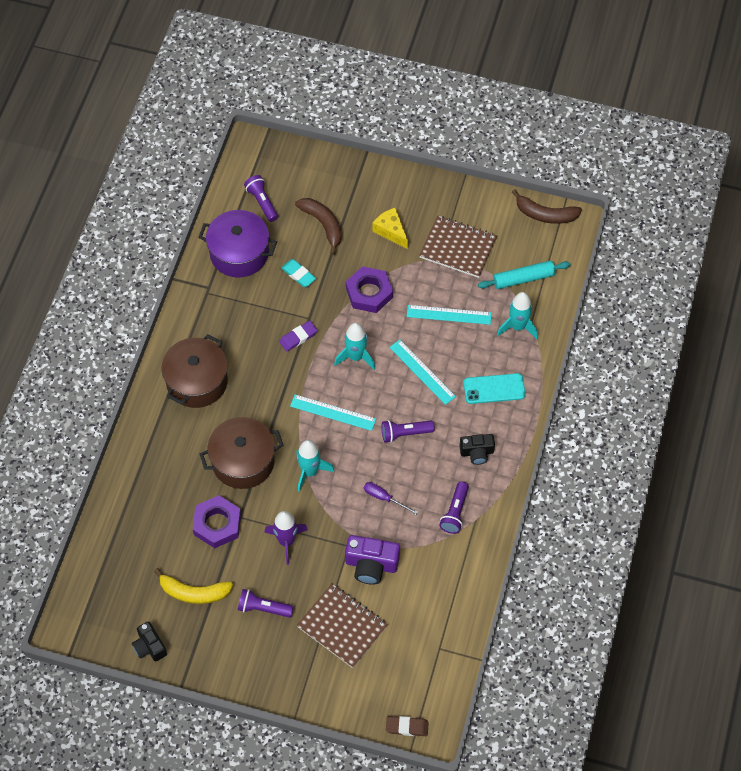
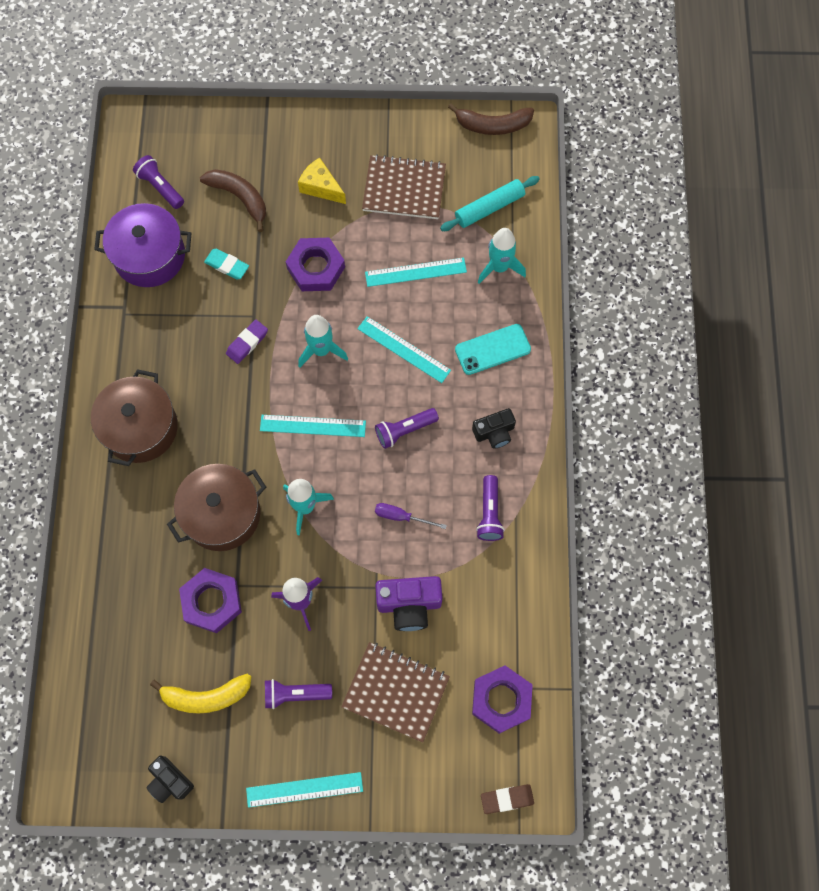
camera: 15 degrees left, 10 degrees up
none -> turquoise ruler [246,772,363,808]
none -> purple nut [472,666,533,734]

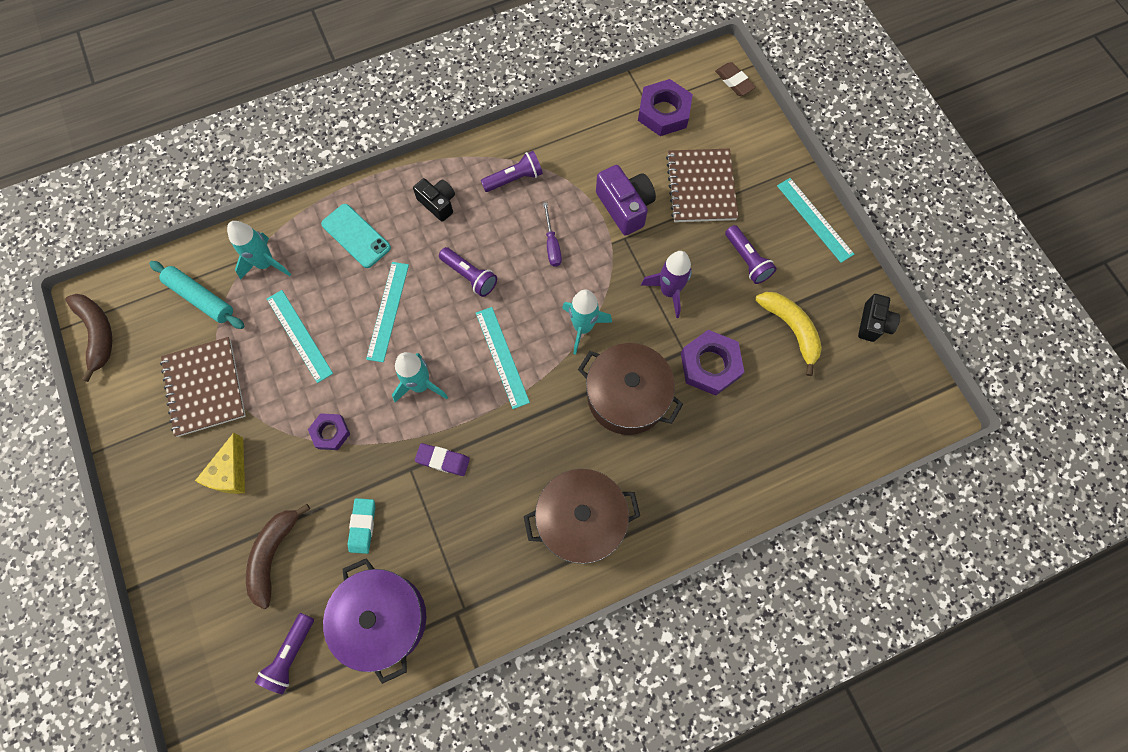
camera: 115 degrees left, 0 degrees up
purple nut [286,238,345,291] -> purple nut [308,413,350,450], size x0.60

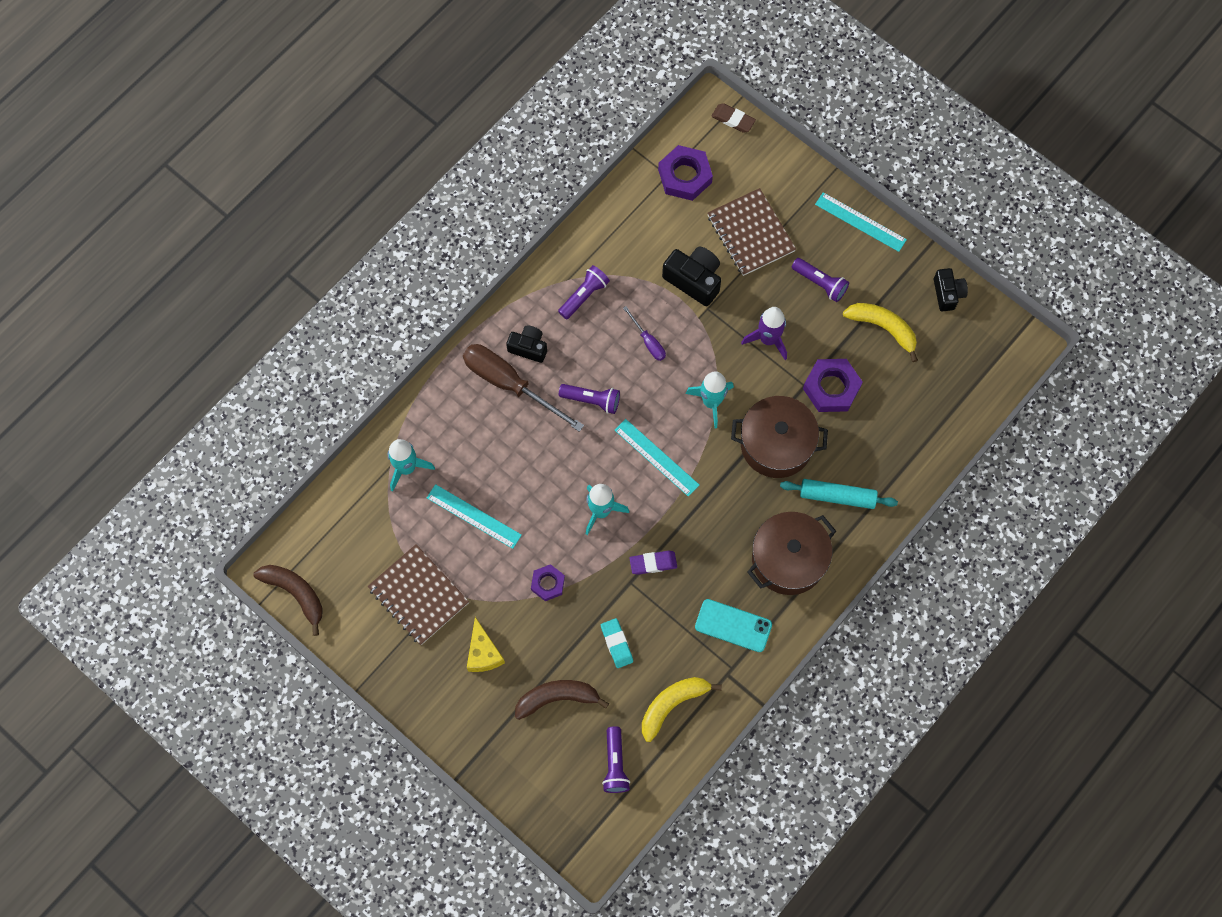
camera: 25 degrees left, 0 degrees up
turquoise rolling pin [149,261,244,329] -> turquoise rolling pin moved to [780,479,898,509]
brown banana [246,504,310,609] -> brown banana turned 90 degrees clockwise [515,680,609,720]
turquoise phone [321,204,391,268] -> turquoise phone moved to [695,599,772,652]
purple pot [323,558,426,684] -> yellow banana [642,677,722,742]
turquoise ruler [366,262,409,363] -> none
purple camera [596,165,656,236] -> black camera [662,247,721,306]
none -> brown screwdriver [463,344,584,432]

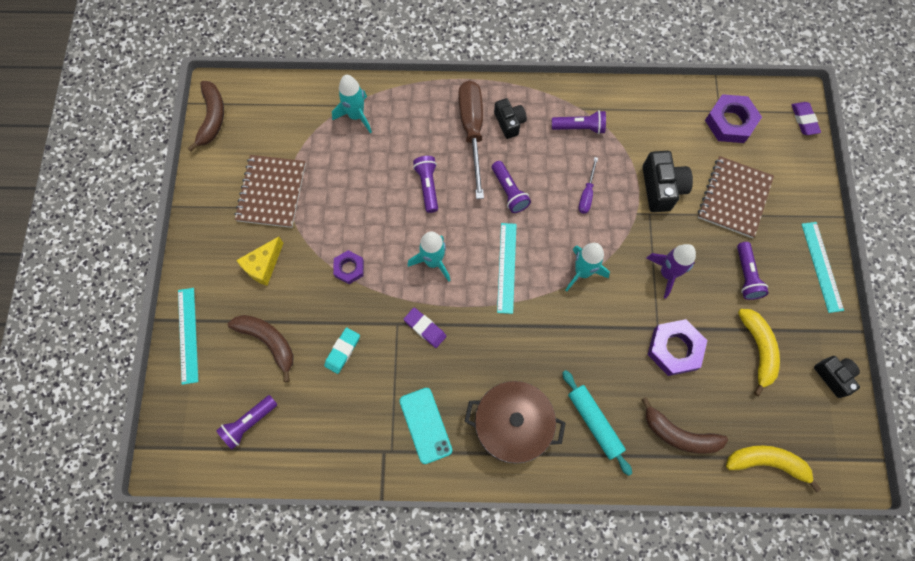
camera: 50 degrees right, 0 degrees up
turquoise ruler [427,484,522,549] -> turquoise ruler moved to [178,288,198,385]
yellow banana [642,677,722,742] -> yellow banana moved to [726,446,821,492]
brown eraser [711,103,756,133] -> purple eraser [791,102,821,135]
brown pot [731,396,828,478] -> none
black camera [934,268,968,311] -> black camera turned 75 degrees counterclockwise [814,356,860,398]
none -> purple flashlight [413,156,438,213]
none -> brown banana [641,397,728,454]

